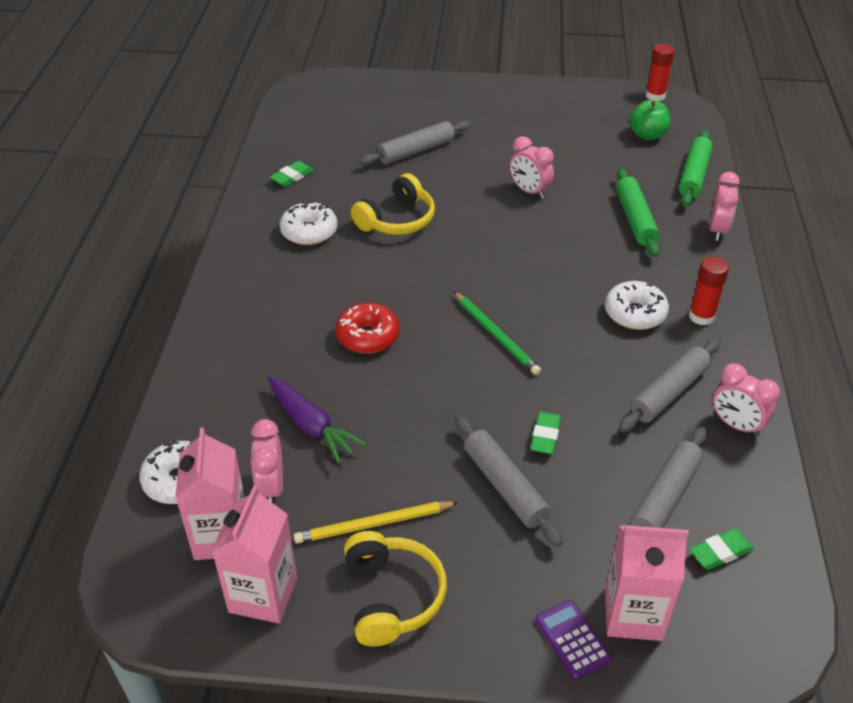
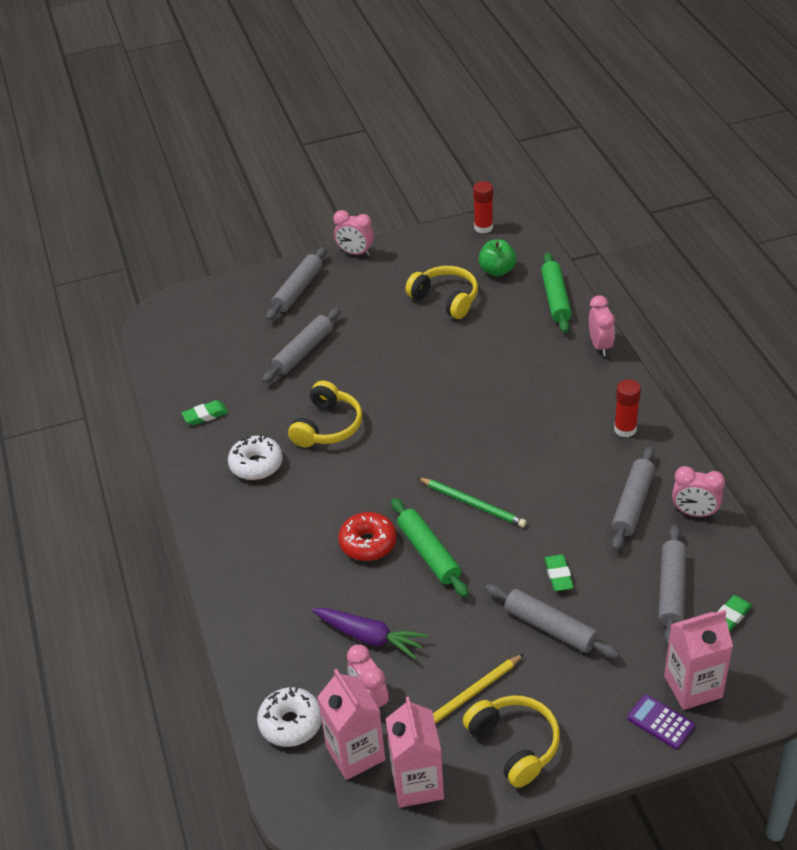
camera: 20 degrees left, 0 degrees up
green eraser [270,161,314,187] -> green eraser turned 45 degrees clockwise [182,400,229,425]
pink clock [510,136,554,199] -> pink clock moved to [333,210,374,256]
white donut [605,281,669,330] -> none
green rolling pin [616,168,660,257] -> green rolling pin moved to [391,498,469,597]
none -> grey rolling pin [266,247,327,320]
none -> yellow headphones [405,266,478,319]

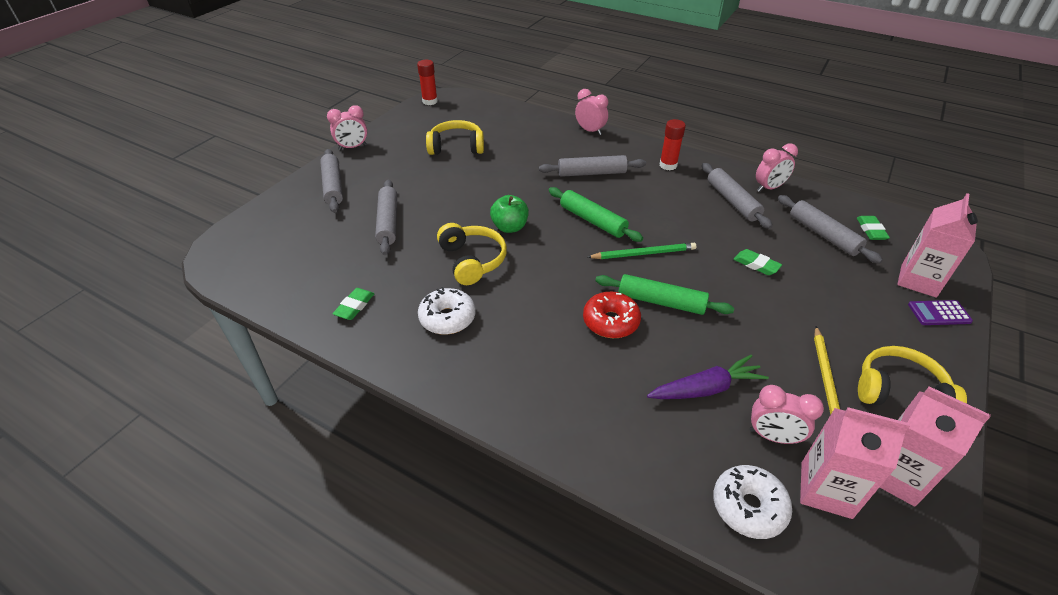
camera: 45 degrees left, 0 degrees up
green apple [478,239,516,276] -> green apple moved to [490,195,529,233]
grey rolling pin [485,584,620,659] -> grey rolling pin moved to [539,155,646,177]
green rolling pin [541,253,572,333] -> green rolling pin moved to [549,187,643,242]

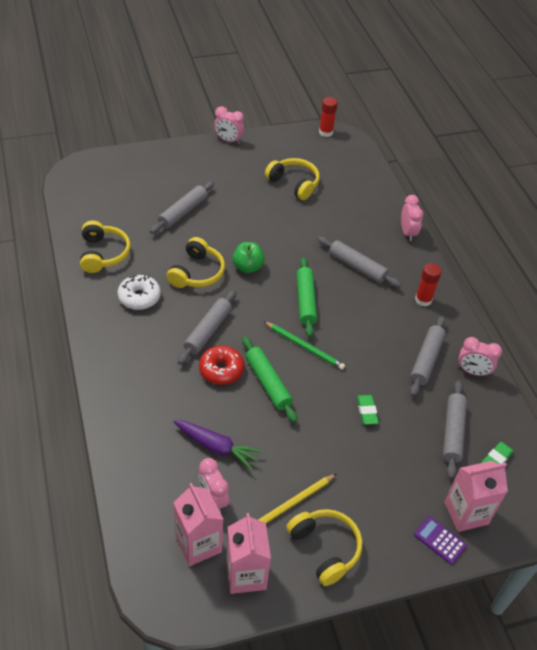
camera: 40 degrees right, 5 degrees up
grey rolling pin [320,149,343,213] -> grey rolling pin moved to [178,290,236,365]
green eraser [333,288,374,320] -> yellow headphones [80,220,131,273]
white donut [713,465,792,539] -> none

